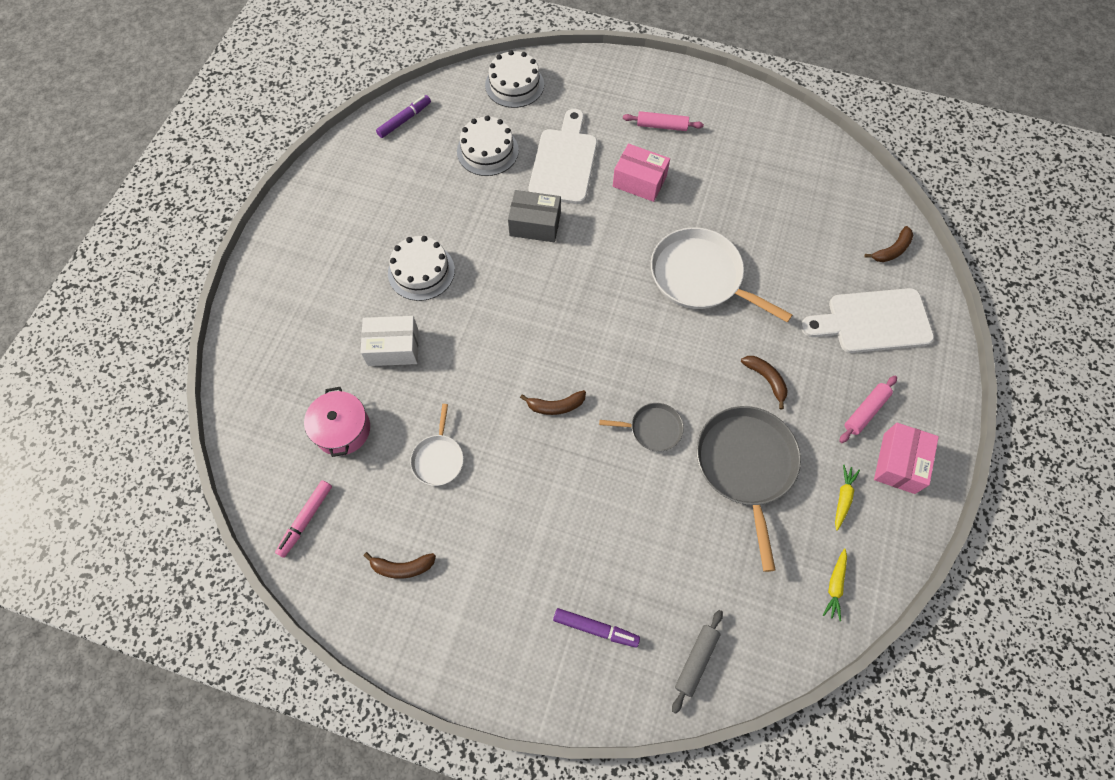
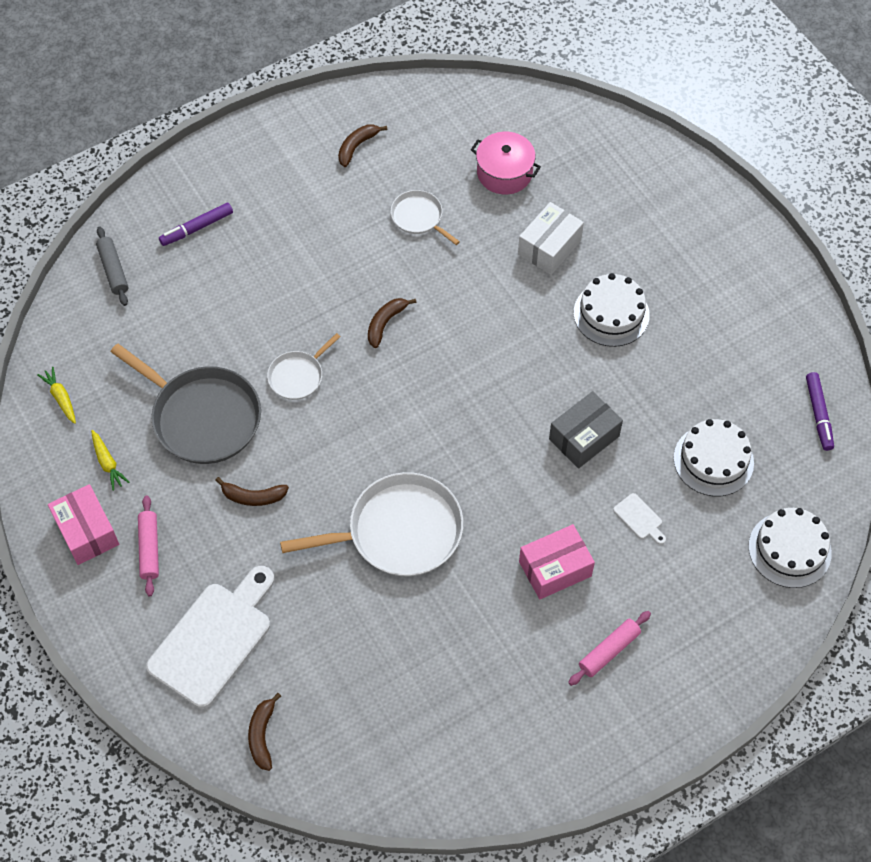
camera: 130 degrees right, 5 degrees down
pink marker [275,480,332,558] -> none
white cutting board [528,109,597,204] -> white cutting board [613,493,666,545], size x0.40
grey pan [599,403,684,452] -> white pan [267,333,340,400]

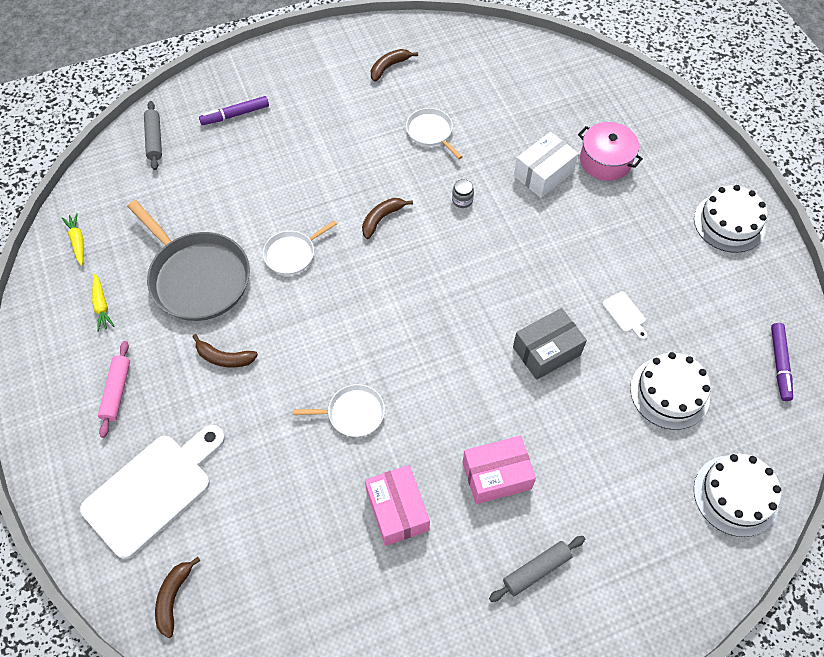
camera: 10 degrees right, 0 degrees up
pink box [48,484,119,565] -> pink box moved to [365,465,430,546]
white pan [280,472,464,576] -> white pan [293,384,385,437], size x0.51
pink pot [471,132,541,194] -> pink pot moved to [578,122,643,181]
pink rolling pin [568,611,651,686] -> grey rolling pin [489,536,585,602]
white cake [574,273,650,347] -> white cake moved to [694,185,767,253]
white cutting board [613,493,666,545] -> white cutting board moved to [602,291,647,340]
none -> grey jar [452,179,474,208]

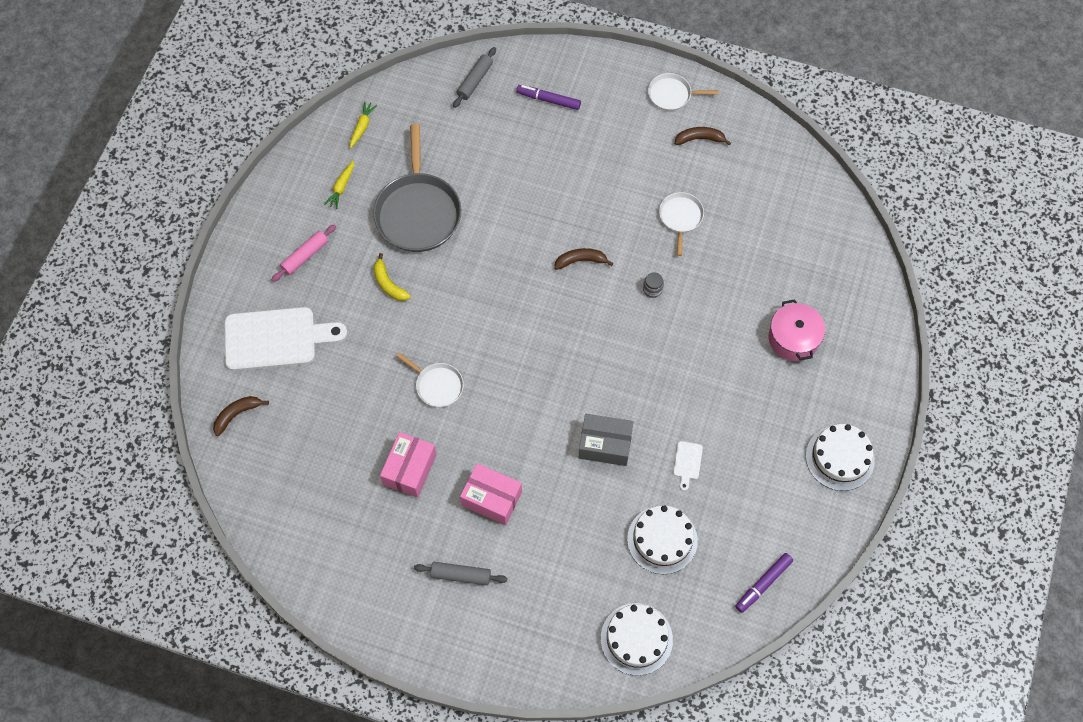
camera: 40 degrees right, 5 degrees up
brown banana [192,334,258,367] -> yellow banana [373,253,411,301]
white pan [263,220,337,275] -> white pan moved to [648,73,718,111]
white box [514,132,579,198] -> none

